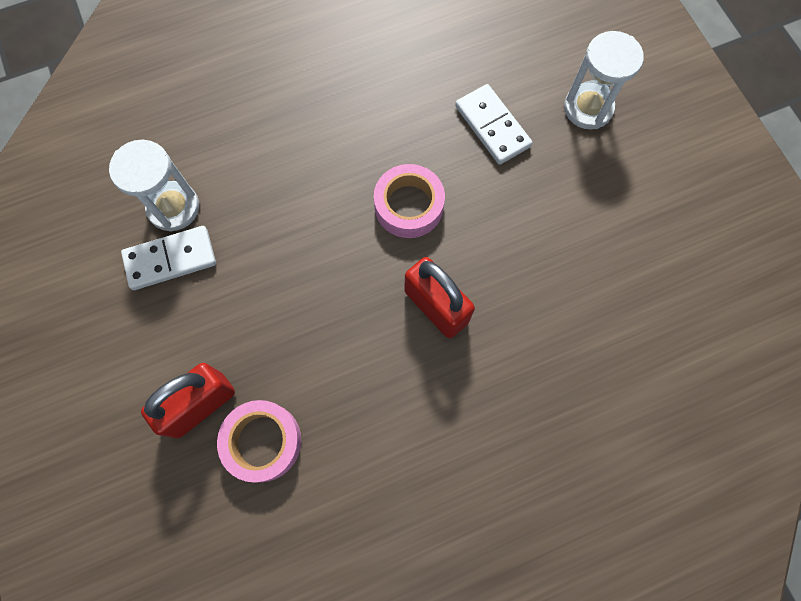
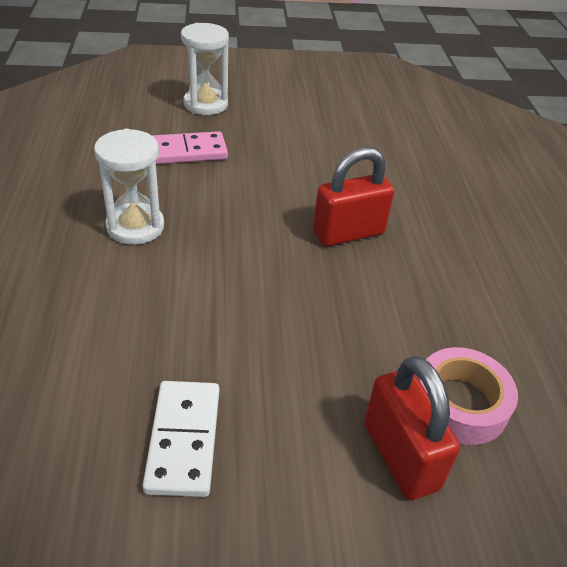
camera: 75 degrees left, 30 degrees down
white hourglass [109,140,199,232] -> white hourglass moved to [94,129,164,245]
pink tape [374,164,445,238] -> none
white domino [455,84,533,165] -> pink domino [152,131,228,164]

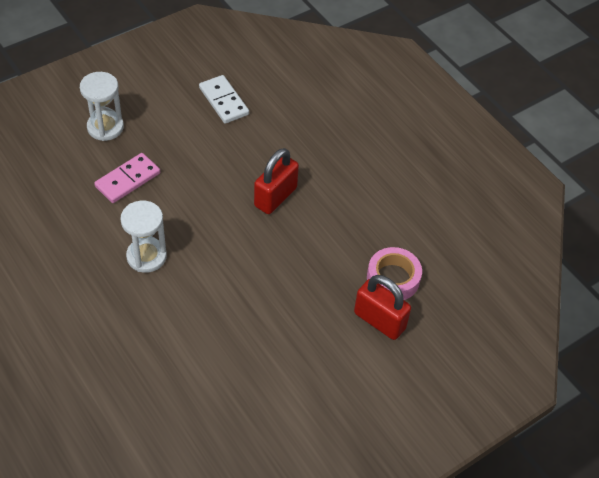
camera: 30 degrees left, 10 degrees up
white domino [142,381,219,497] -> white domino moved to [199,75,249,124]

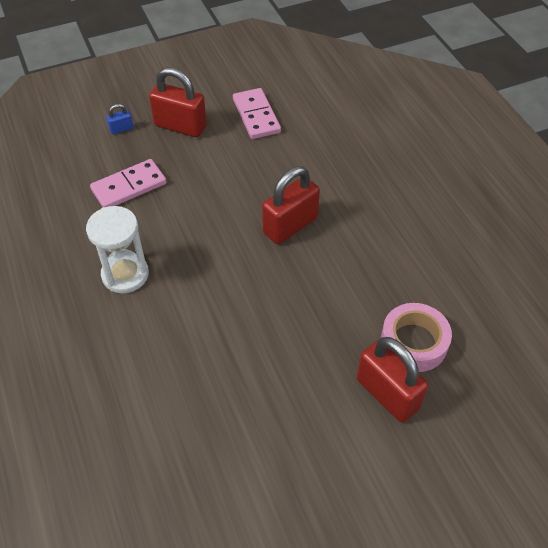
camera: 15 degrees right, 0 degrees up
white hourglass [80,72,124,141] -> blue padlock [106,104,133,134]
white domino [199,75,249,124] -> pink domino [233,88,281,139]
none -> red padlock [149,67,207,137]

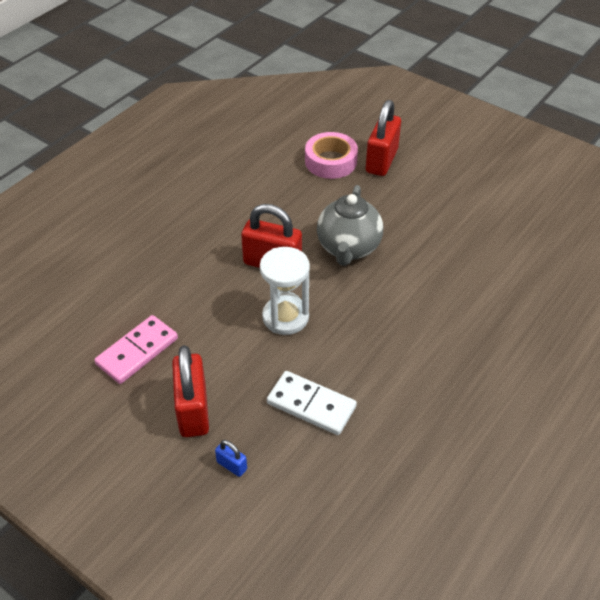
camera: 120 degrees left, 5 degrees down
white hourglass [86,206,149,293] -> white hourglass moved to [260,247,310,335]
pink domino [90,159,167,207] -> white domino [267,371,357,435]
none -> grey teapot [317,185,383,266]

